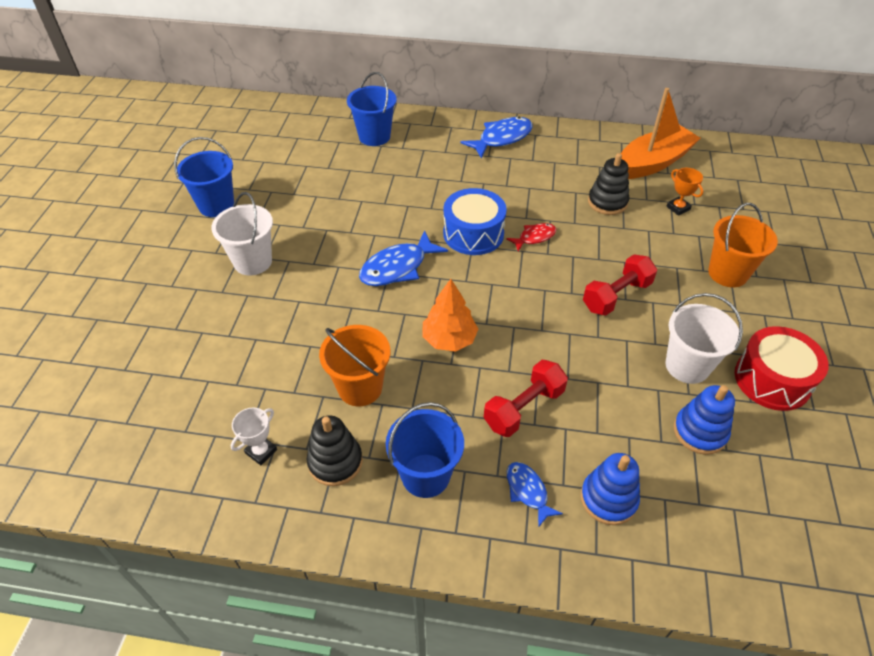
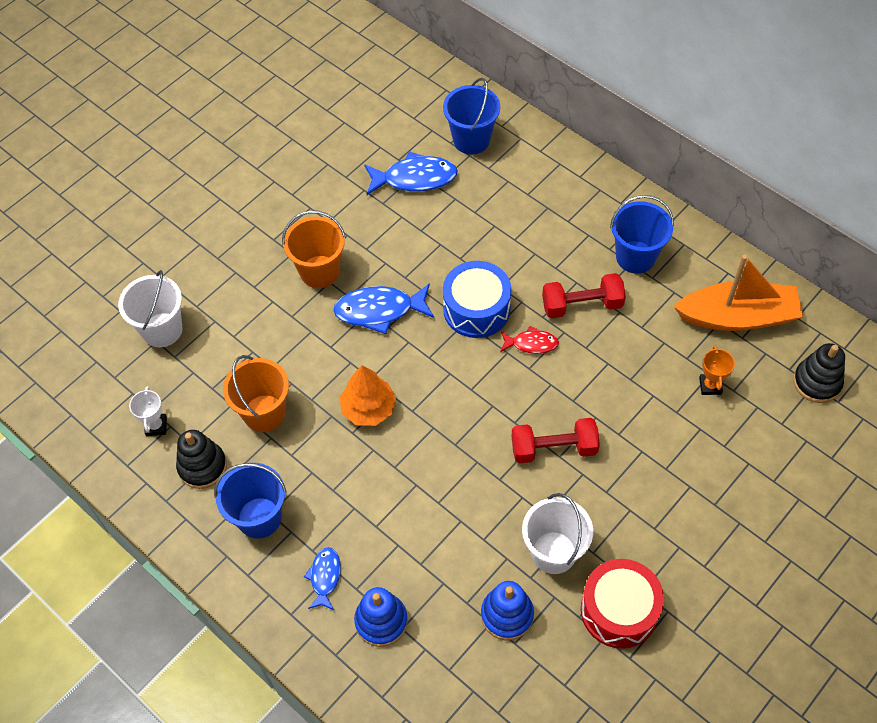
camera: 35 degrees right, 10 degrees up
blue bucket [174,137,234,217] -> blue bucket moved to [610,195,674,274]
white bucket [211,192,273,276] -> white bucket moved to [118,270,183,347]
white trophy [230,407,277,465] -> white trophy turned 75 degrees counterclockwise [129,386,167,436]
blue fish [461,117,533,158] -> blue fish moved to [364,151,458,195]
red dumbbell [484,360,568,437] -> red dumbbell moved to [542,273,626,318]
black stacking toy [588,153,629,215] -> black stacking toy moved to [793,343,845,403]
orange bucket [708,203,778,287] -> orange bucket moved to [282,211,346,288]

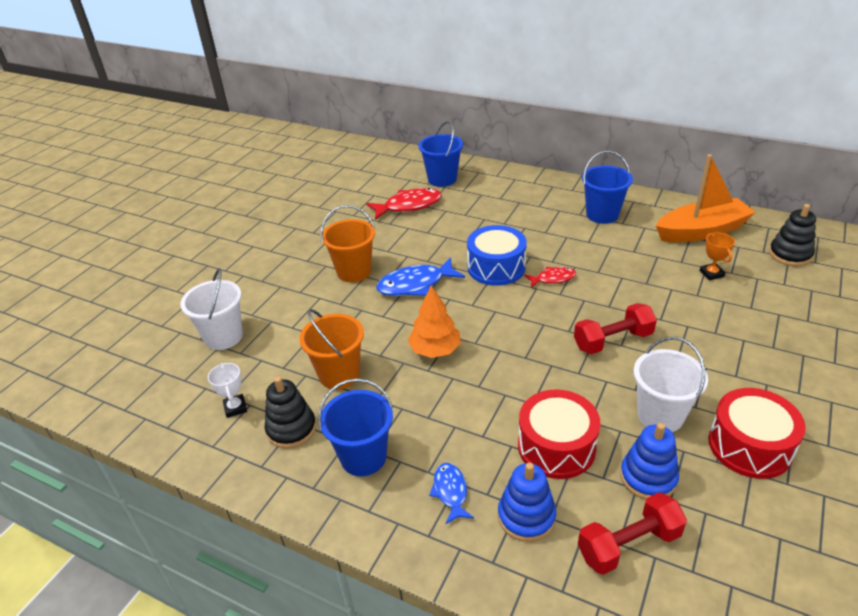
camera: 15 degrees left, 20 degrees down
blue fish [364,151,458,195] -> red fish [366,188,442,220]
red dumbbell [542,273,626,318] -> red dumbbell moved to [578,492,687,575]
none -> red drum [518,389,600,479]

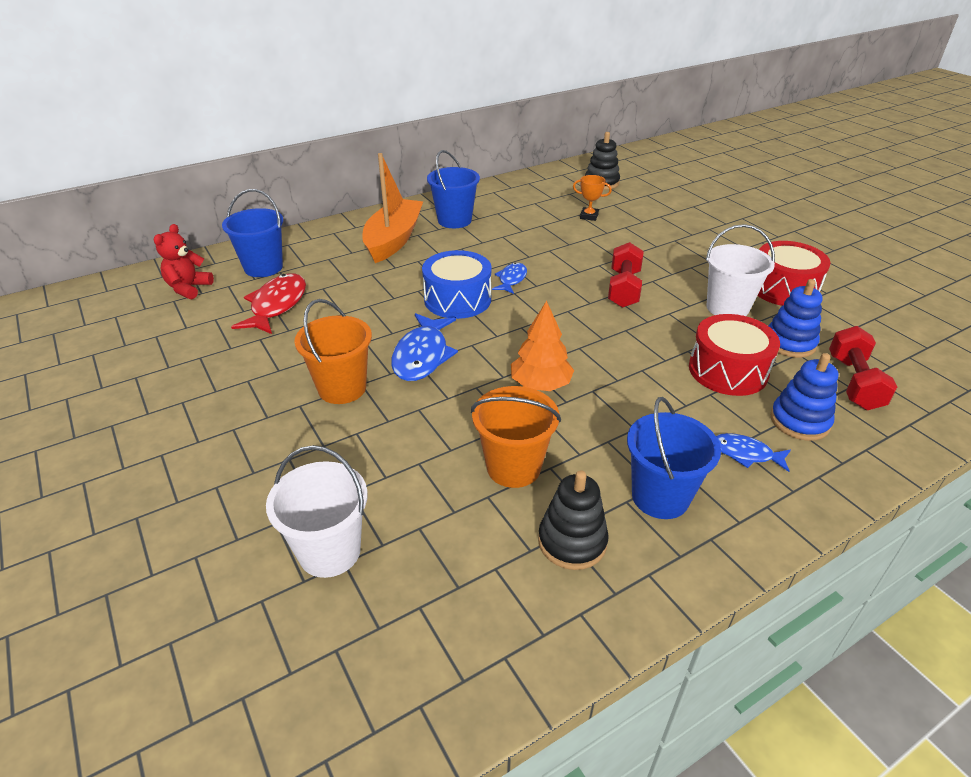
camera: 60 degrees left, 0 degrees up
white trophy [208,363,247,418] -> none
red fish [524,267,576,288] -> blue fish [492,263,527,294]
orange boat [656,154,756,242] -> orange boat moved to [363,153,423,263]
none -> red teddy bear [154,224,214,299]

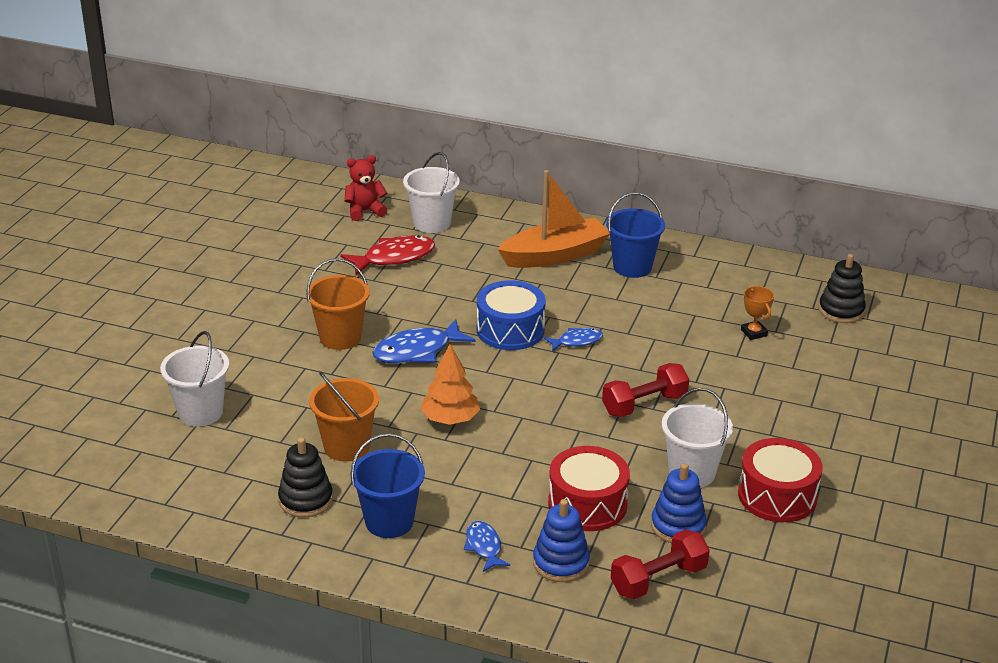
camera: 50 degrees right, 5 degrees down
blue bucket [222,189,284,277] -> white bucket [403,152,460,233]

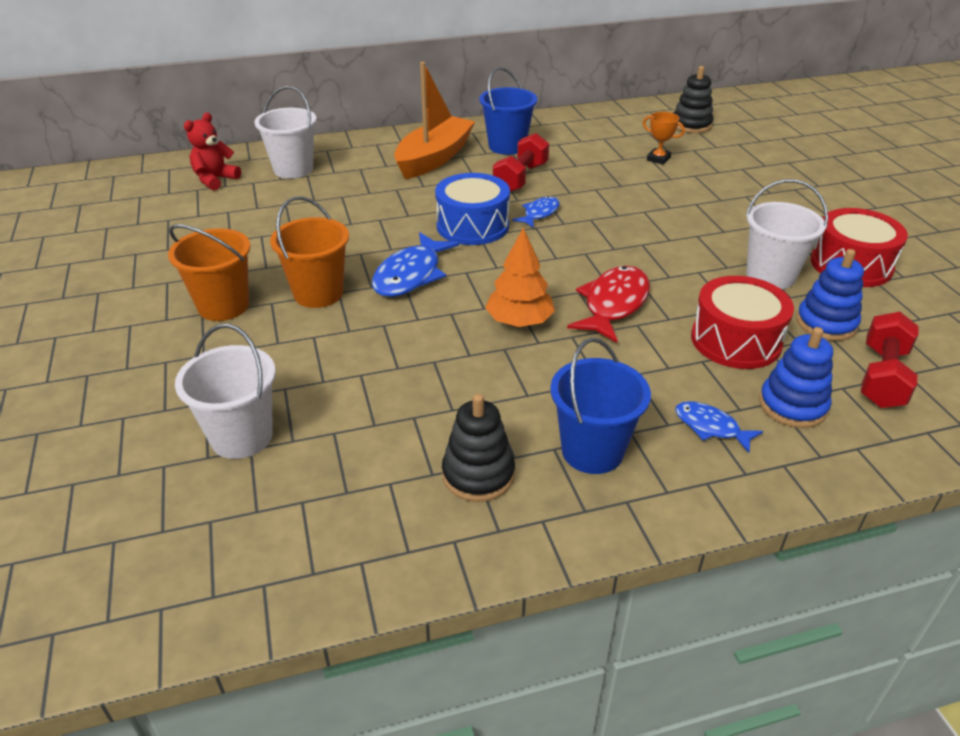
camera: 35 degrees left, 5 degrees up
orange bucket [309,371,379,462] -> orange bucket moved to [168,224,250,321]
red fish [340,235,435,275] -> red fish moved to [567,266,650,343]
red dumbbell [602,363,689,417] -> red dumbbell moved to [493,133,549,192]

